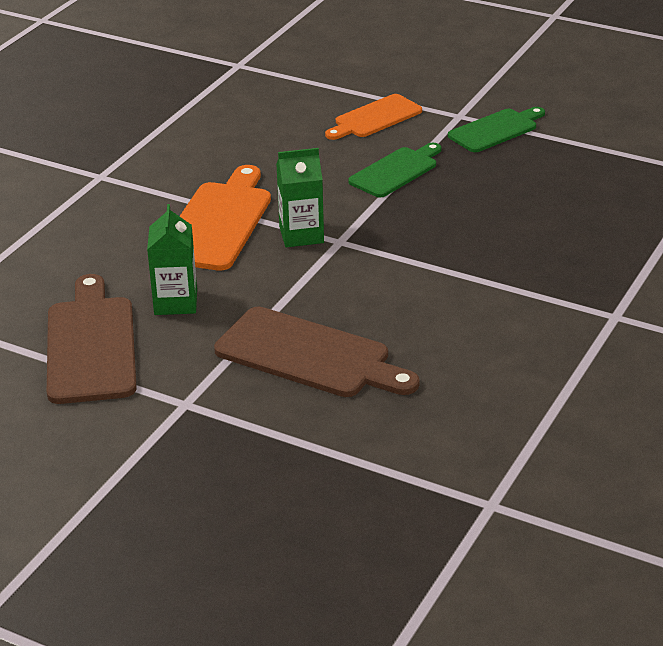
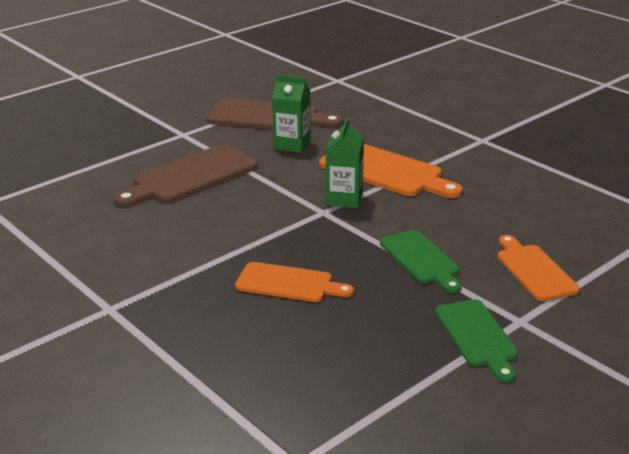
camera: 110 degrees right, 5 degrees down
none -> orange cutting board [235,262,354,302]

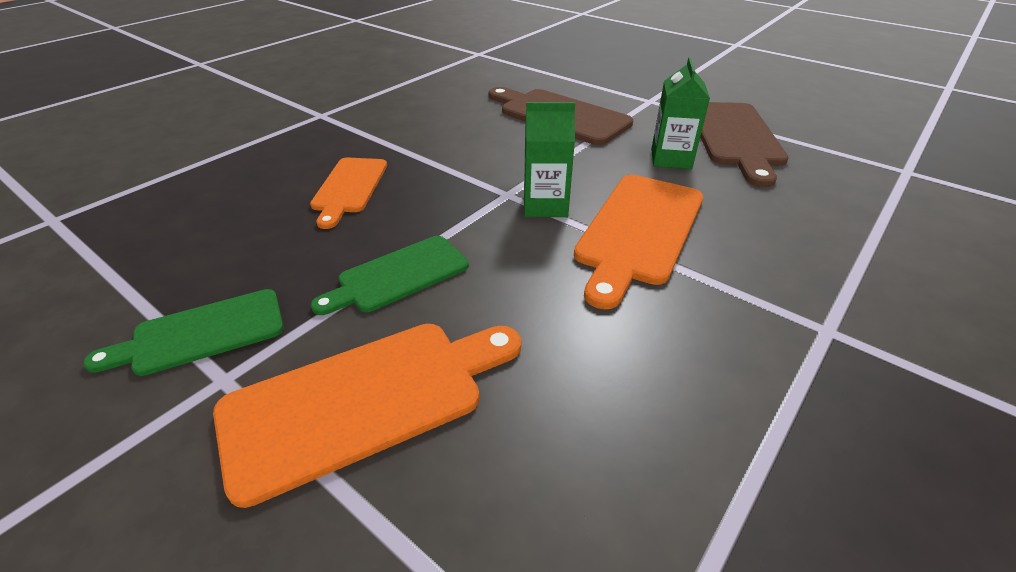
camera: 80 degrees right, 10 degrees up
orange cutting board [498,235,580,301] -> orange cutting board [213,324,521,508], size x1.56

